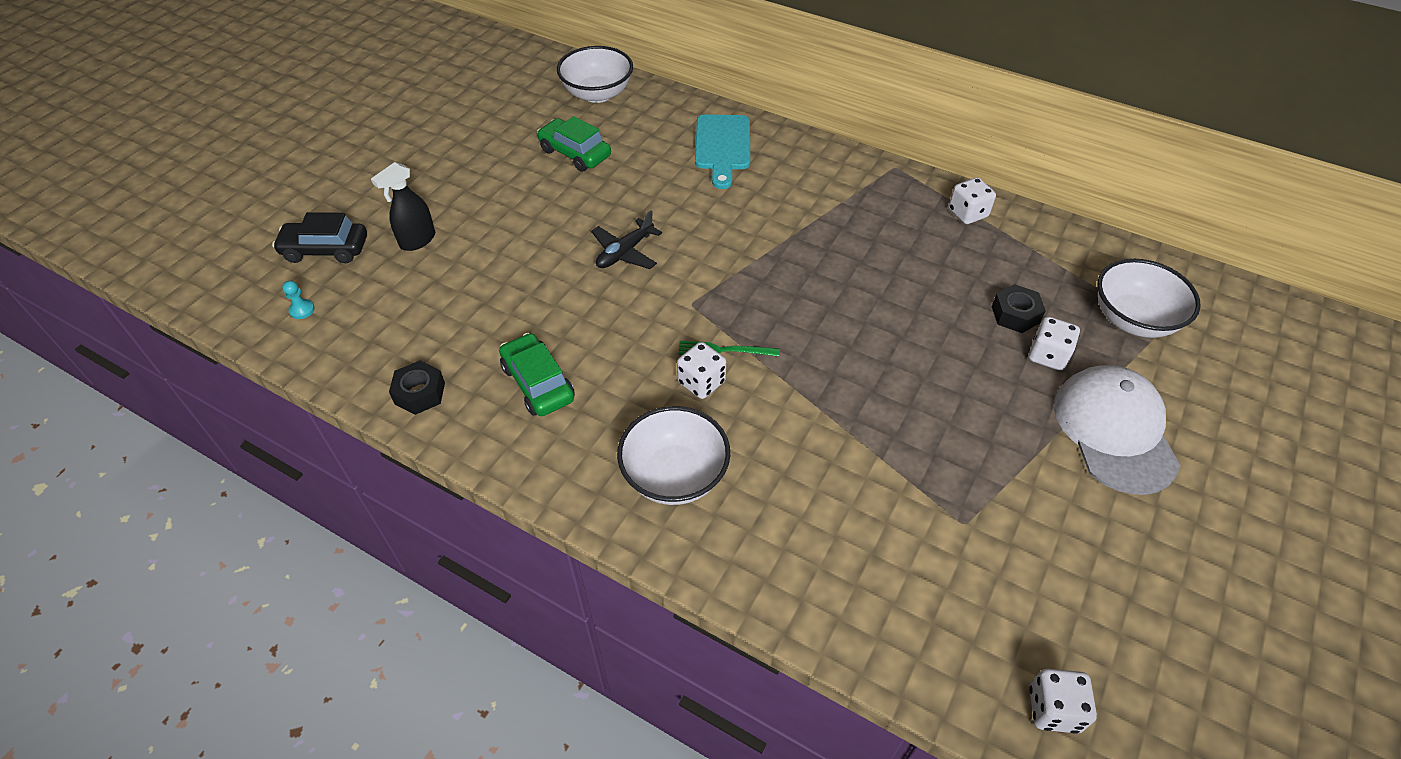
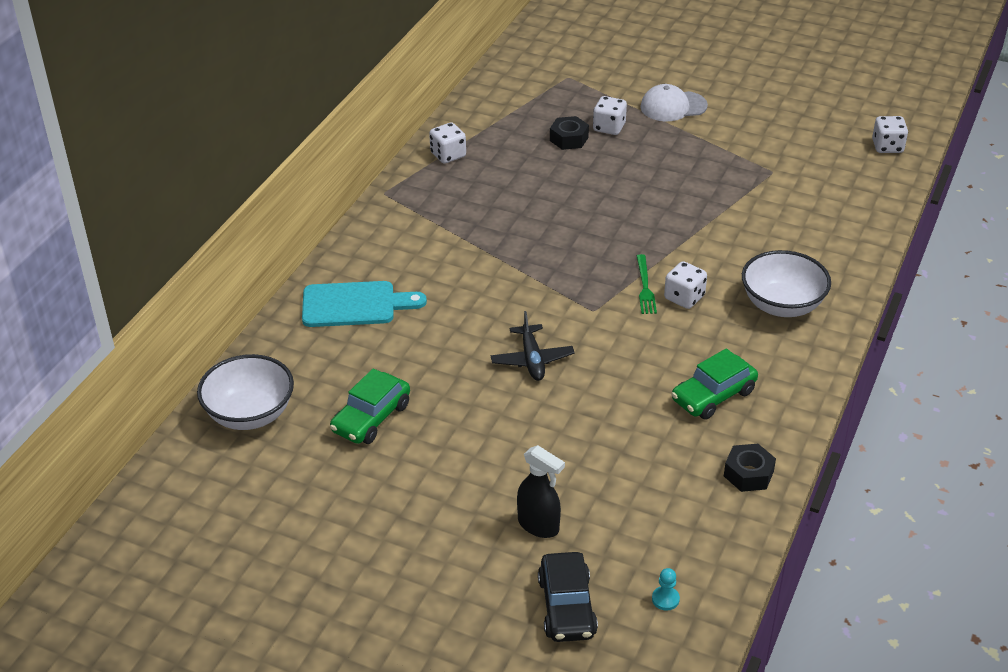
camera: 95 degrees left, 10 degrees down
black plane [591,210,662,269] -> black plane turned 45 degrees clockwise [491,311,575,381]
white cap [1054,365,1181,495] -> white cap [640,84,708,121], size x0.65
white bowl [1097,259,1201,338] -> none

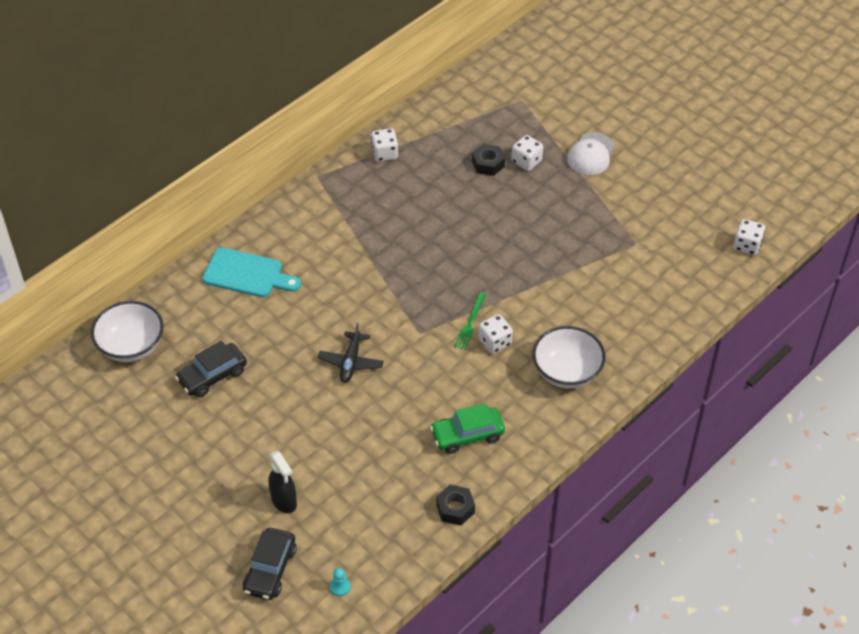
camera: 20 degrees right, 10 degrees up
green car [330,368,410,444] -> black car [175,341,247,397]
white cap [640,84,708,121] -> white cap turned 75 degrees counterclockwise [567,133,615,175]

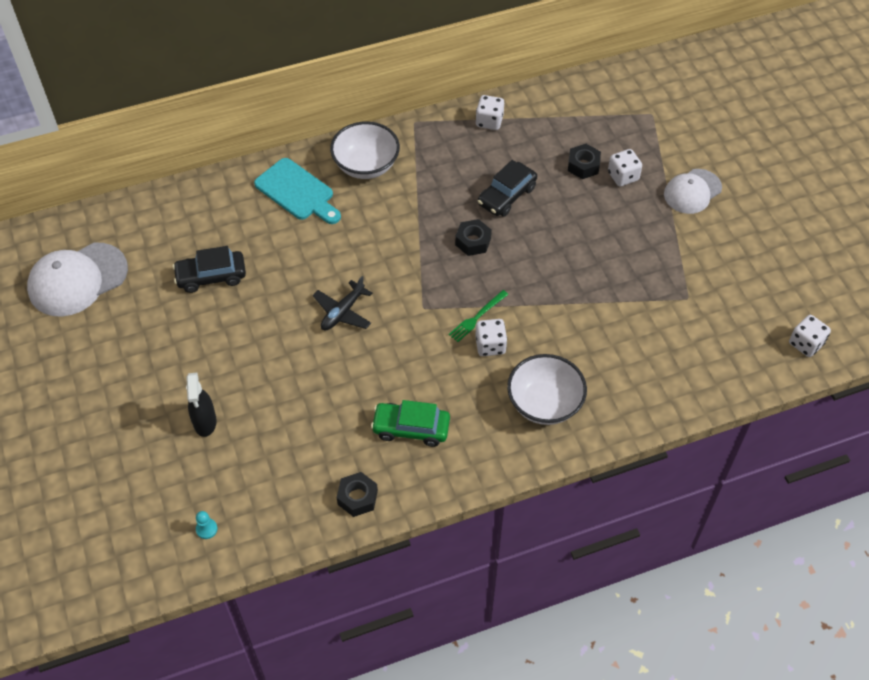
camera: 25 degrees right, 5 degrees up
white bowl [91,301,164,362] -> white bowl moved to [330,122,400,179]
black car [243,528,296,600] -> black car moved to [478,160,537,217]
none -> white cap [27,243,128,317]
none -> black nut [455,219,492,256]

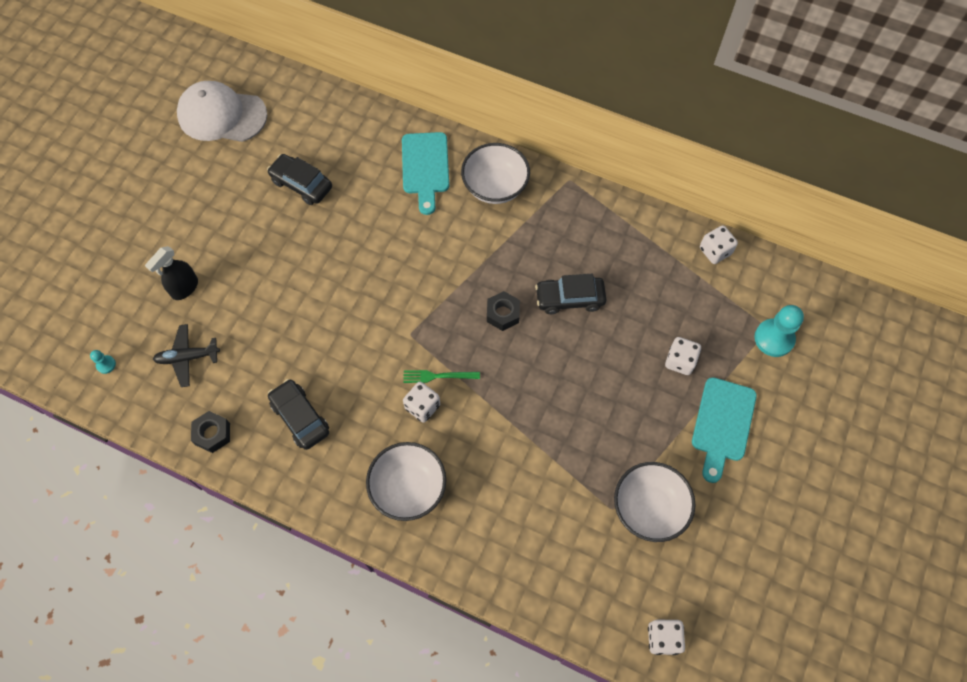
camera: 45 degrees right, 10 degrees up
black plane [313,276,372,330] -> black plane moved to [153,324,220,387]
green car [371,400,450,447] -> black car [268,379,329,450]
white dice [476,95,504,130] -> white dice moved to [700,225,738,264]
black nut [568,144,601,179] -> none
white cap [664,169,722,214] -> turquoise cutting board [692,377,757,483]
none -> white bowl [614,462,696,542]
none -> turquoise pawn [755,305,804,357]

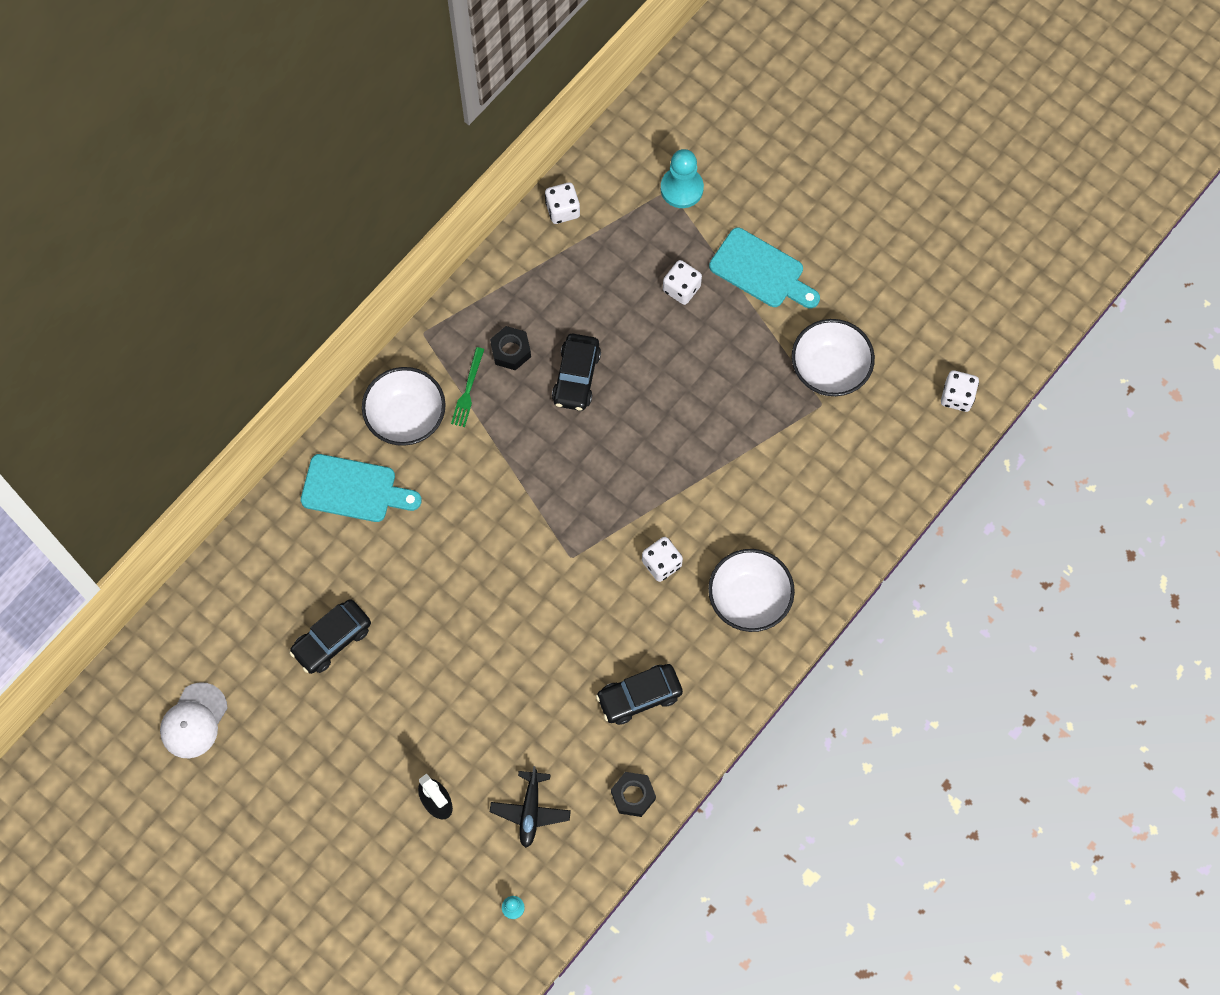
camera: 75 degrees left, 5 degrees up
white cap [177,81,267,142] -> white cap [160,682,228,758], size x0.65
green fork [403,370,480,383] -> green fork moved to [451,347,484,427]
black nut [487,291,520,331] -> black nut moved to [490,326,531,370]

